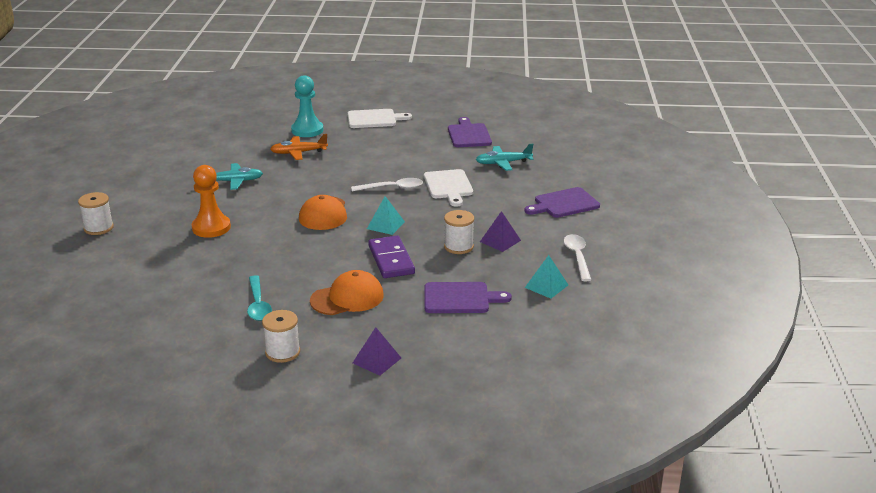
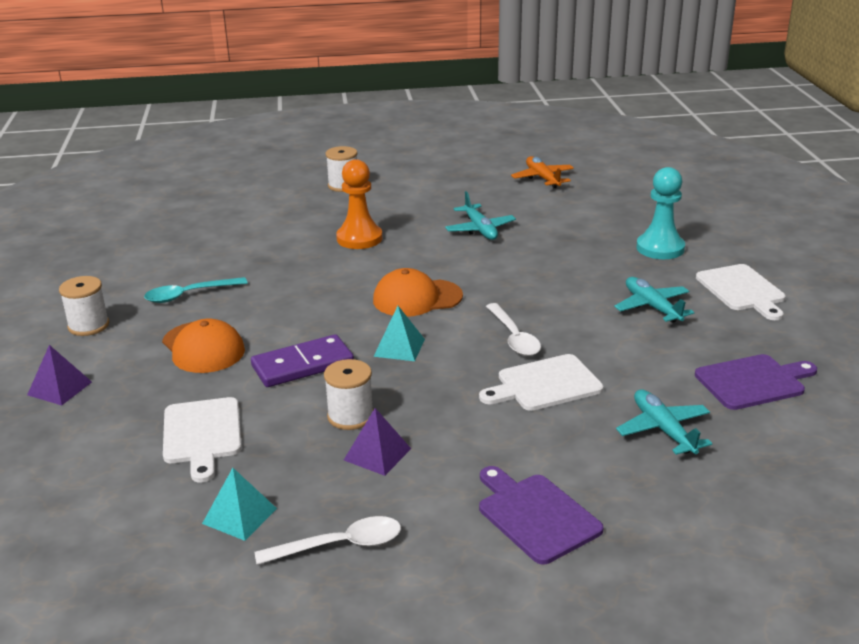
camera: 80 degrees right, 0 degrees up
orange plane [270,134,328,160] -> orange plane moved to [511,156,574,188]
purple cutting board [425,282,512,313] -> white cutting board [163,397,242,482]
none -> turquoise plane [614,277,695,323]

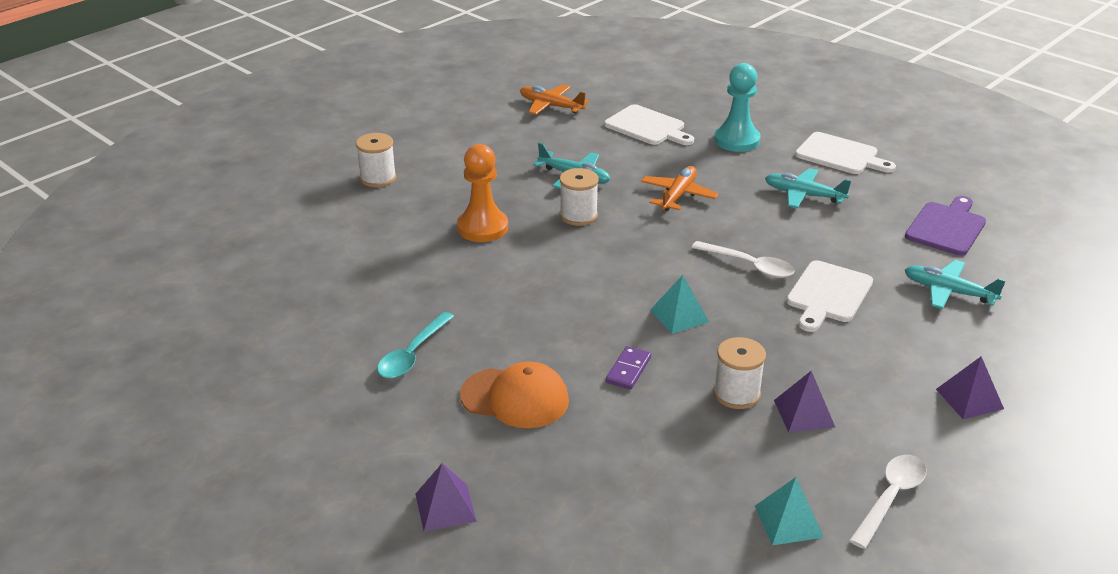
camera: 40 degrees left, 5 degrees up
white spool [59,276,109,336] -> white spool moved to [560,168,599,226]
white cutting board [163,397,242,482] -> white cutting board moved to [604,104,694,145]
purple domino [251,334,354,387] -> purple domino [606,346,651,389], size x0.56
orange cap [373,268,463,317] -> none
purple cutting board [479,466,604,564] -> purple pyramid [936,357,1004,419]
none -> orange plane [641,166,718,211]

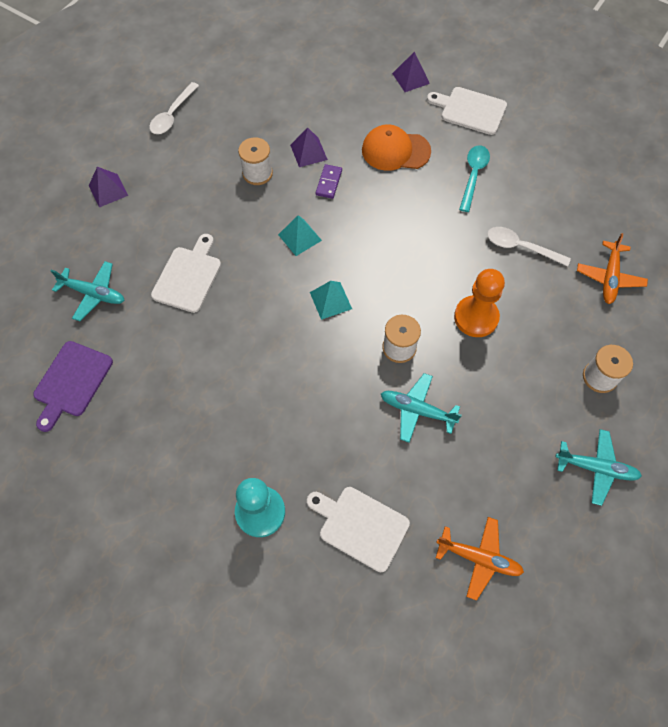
camera: 170 degrees right, 30 degrees up
orange plane [641,166,718,211] -> orange plane moved to [577,233,648,304]
white spoon [691,241,794,278] -> white spoon moved to [487,227,571,266]
turquoise pyramid [755,477,824,545] -> turquoise pyramid moved to [310,281,352,320]
turquoise plane [765,168,851,208] -> turquoise plane moved to [555,429,642,506]
purple pyramid [774,371,835,432] -> purple pyramid moved to [290,127,328,167]
white cutting board [795,132,896,174] -> white cutting board moved to [427,87,507,135]

